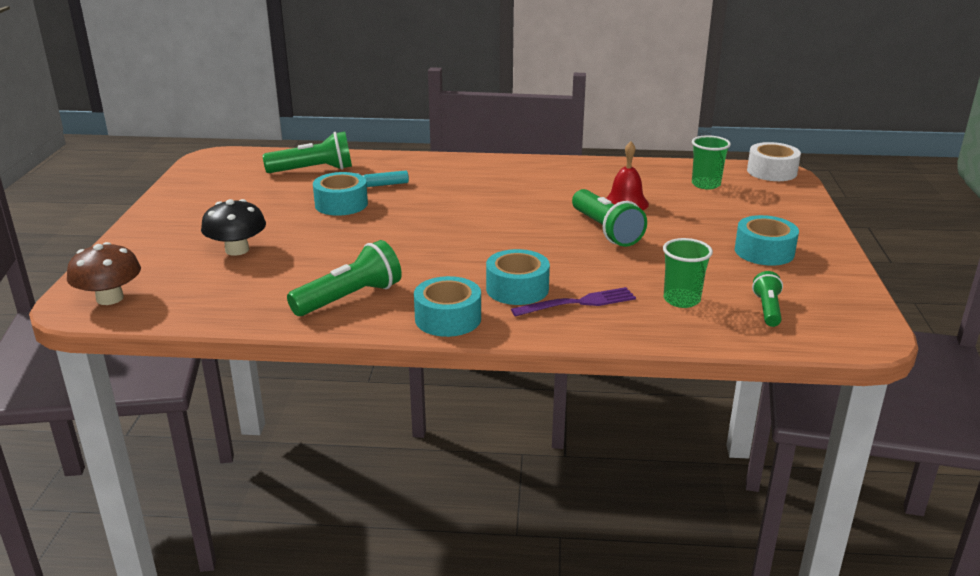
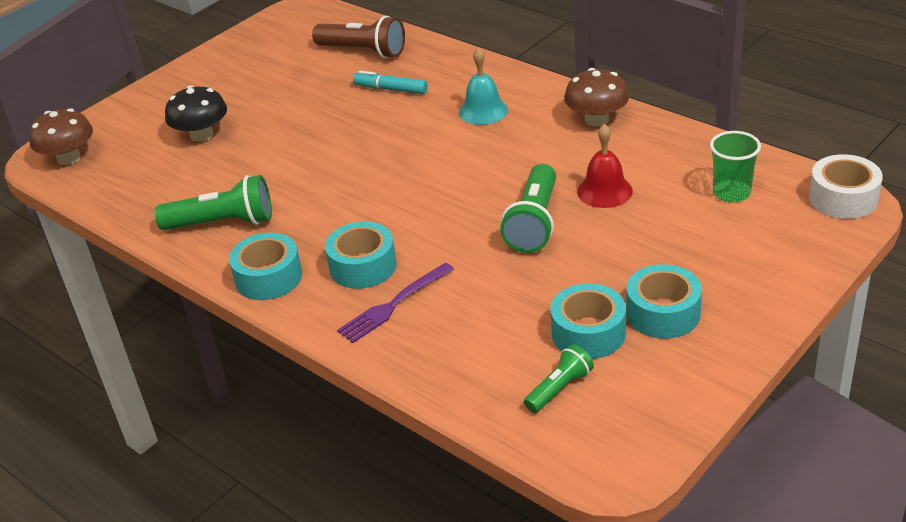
camera: 40 degrees right, 10 degrees up
green flashlight [263,132,352,173] -> brown flashlight [312,16,405,58]
turquoise tape [313,172,368,216] -> turquoise tape moved to [550,283,626,359]
purple fork [511,287,636,317] -> purple fork turned 120 degrees clockwise [337,263,454,343]
green cup [663,238,713,308] -> none
none -> turquoise bell [459,48,508,125]
none -> brown mushroom [564,68,629,127]

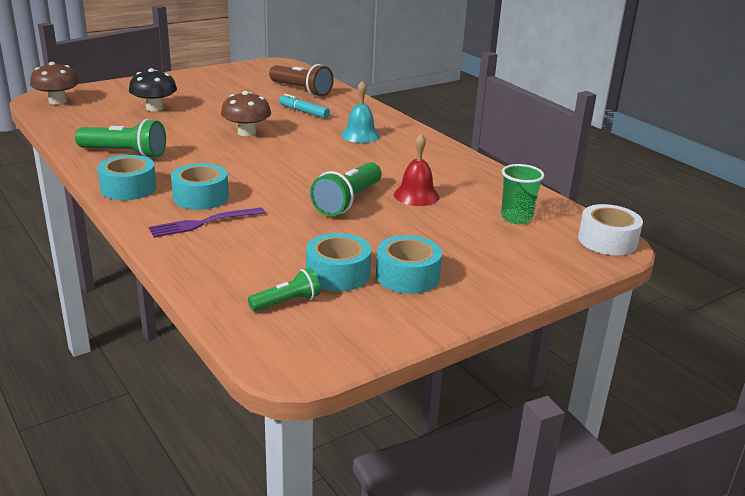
camera: 10 degrees right, 10 degrees down
brown mushroom [564,68,629,127] -> brown mushroom moved to [221,91,271,136]

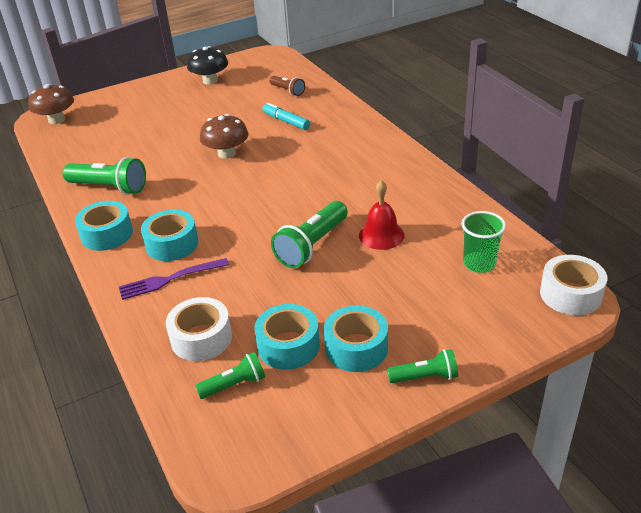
camera: 10 degrees right, 10 degrees up
black mushroom [129,68,177,111] -> black mushroom moved to [187,46,228,85]
brown flashlight [269,64,334,97] -> brown flashlight [270,76,305,96], size x0.58
turquoise bell [341,80,380,143] -> none
none -> white tape [166,297,232,361]
none -> green flashlight [387,349,458,383]

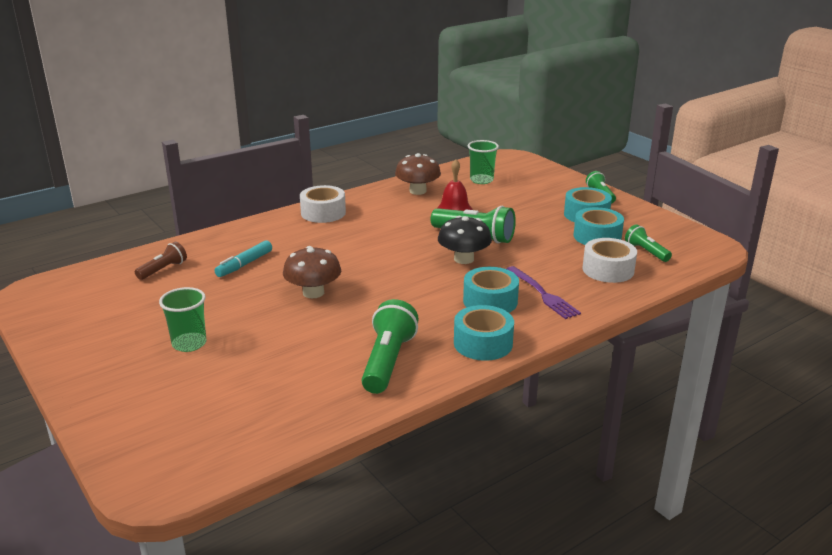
camera: 100 degrees left, 10 degrees down
brown mushroom [28,84,74,124] -> brown mushroom moved to [395,153,441,195]
black mushroom [187,46,228,85] -> black mushroom moved to [438,216,492,264]
white tape [540,255,607,315] -> white tape moved to [300,185,346,223]
none -> green cup [159,287,206,352]

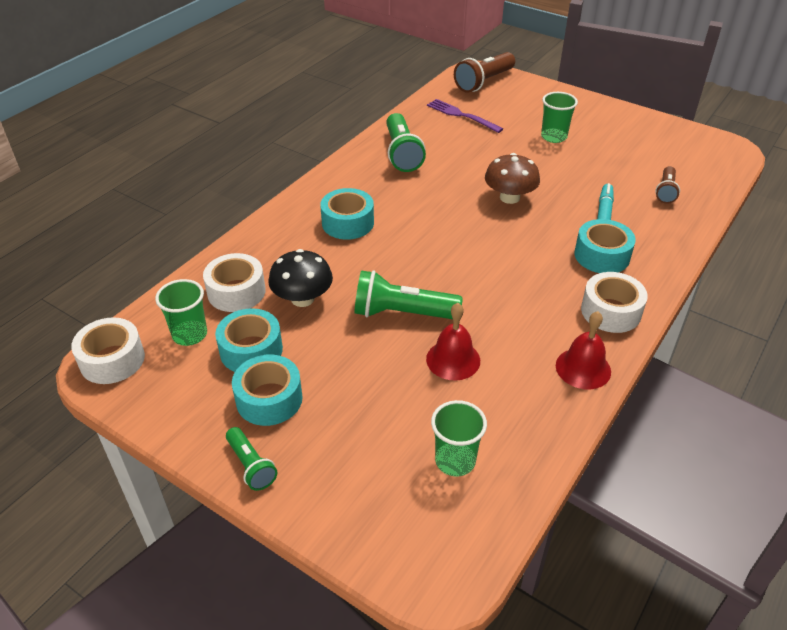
camera: 160 degrees right, 15 degrees up
brown mushroom [395,153,441,195] -> none
black mushroom [438,216,492,264] -> black mushroom moved to [268,249,333,307]
turquoise tape [454,305,514,361] -> turquoise tape moved to [575,219,636,273]
purple fork [507,266,581,319] -> purple fork moved to [427,99,503,133]
green flashlight [625,224,672,262] -> green cup [155,279,207,346]
none -> white tape [71,317,145,384]
none -> brown flashlight [454,52,515,93]
none -> red bell [556,311,611,389]

